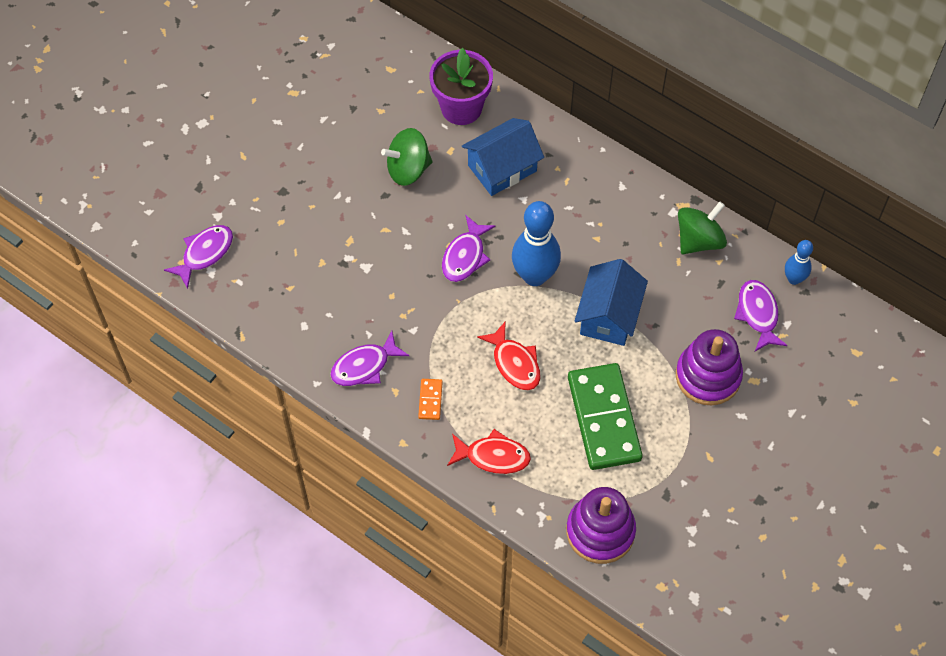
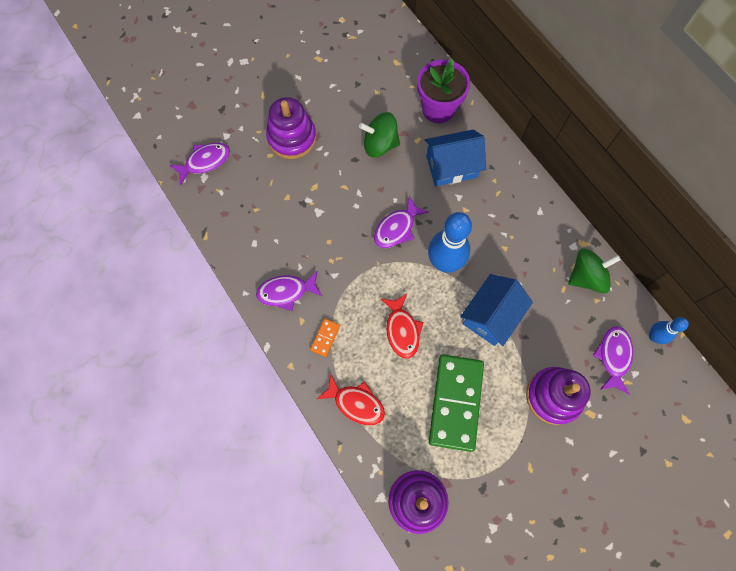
camera: 20 degrees right, 10 degrees up
none -> purple stacking toy [266,97,316,159]

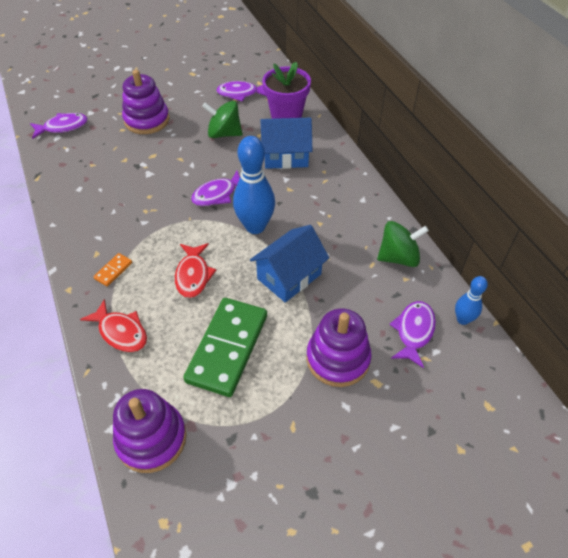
camera: 10 degrees right, 20 degrees down
purple fish [256,271,322,311] -> purple fish moved to [216,81,266,101]

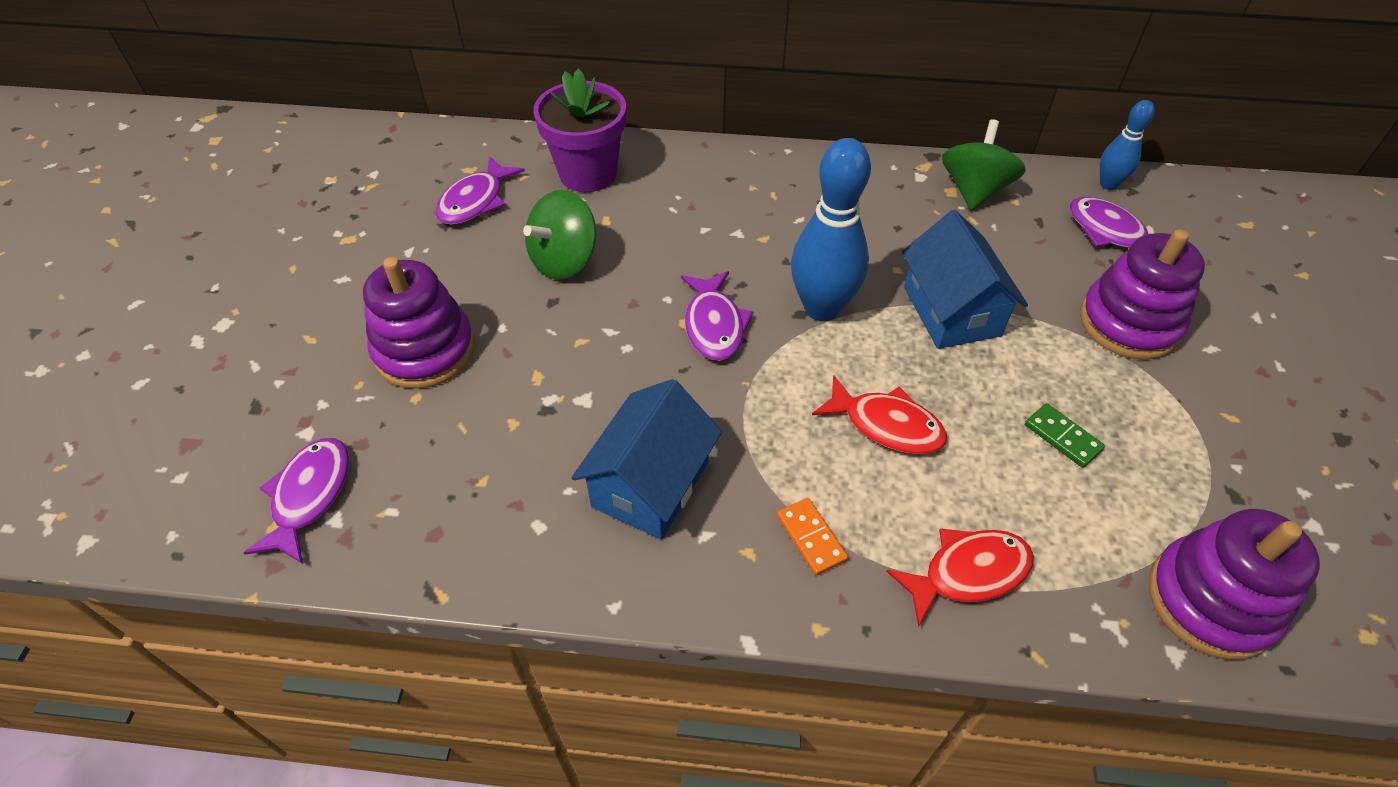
camera: 60 degrees left, 0 degrees up
green domino [183,298,267,397] -> green domino [1025,403,1105,468], size x0.41
blue house [260,117,313,169] -> blue house moved to [572,379,722,539]

